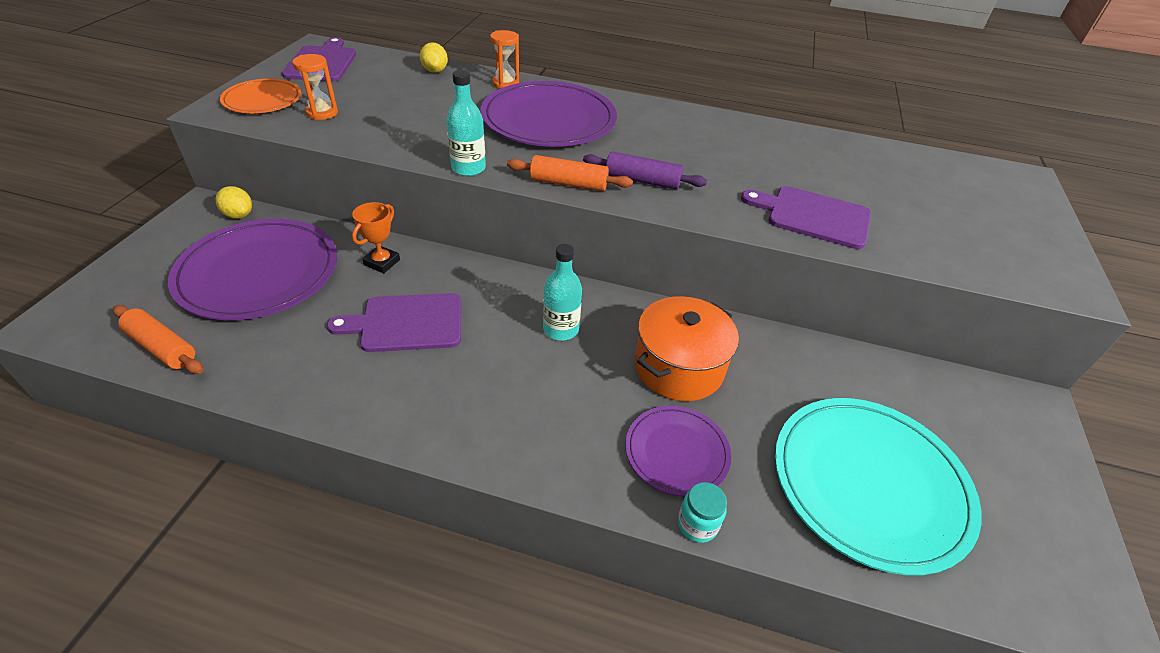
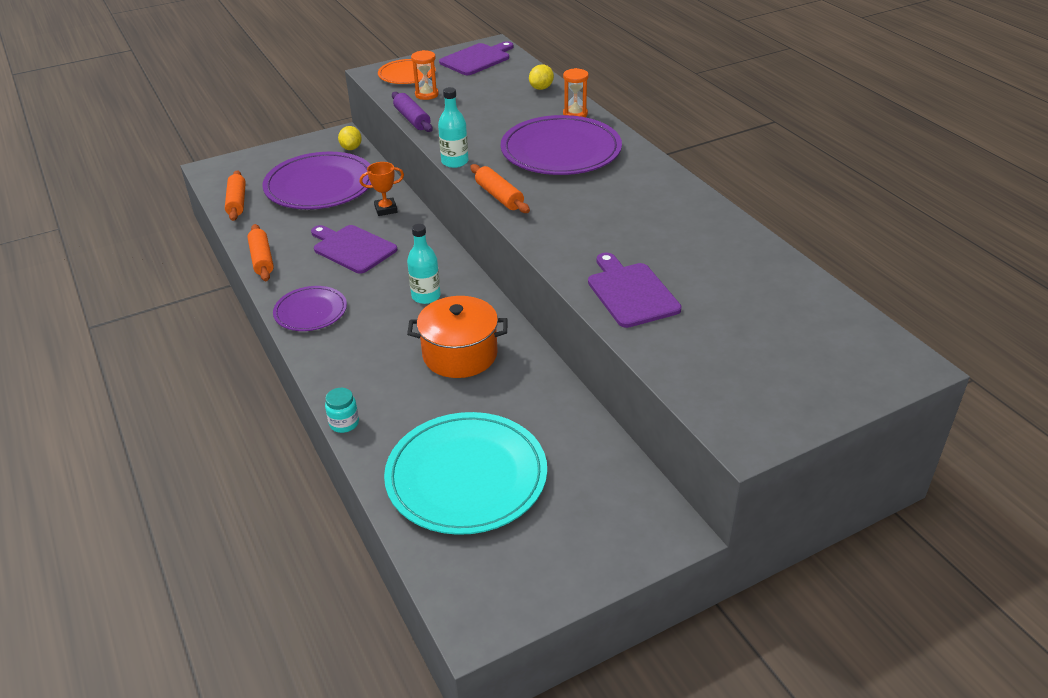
camera: 50 degrees right, 5 degrees down
purple rolling pin [583,151,707,189] -> purple rolling pin moved to [392,92,433,132]
purple plate [625,406,731,497] -> purple plate moved to [273,286,347,331]
none -> orange rolling pin [247,224,274,281]

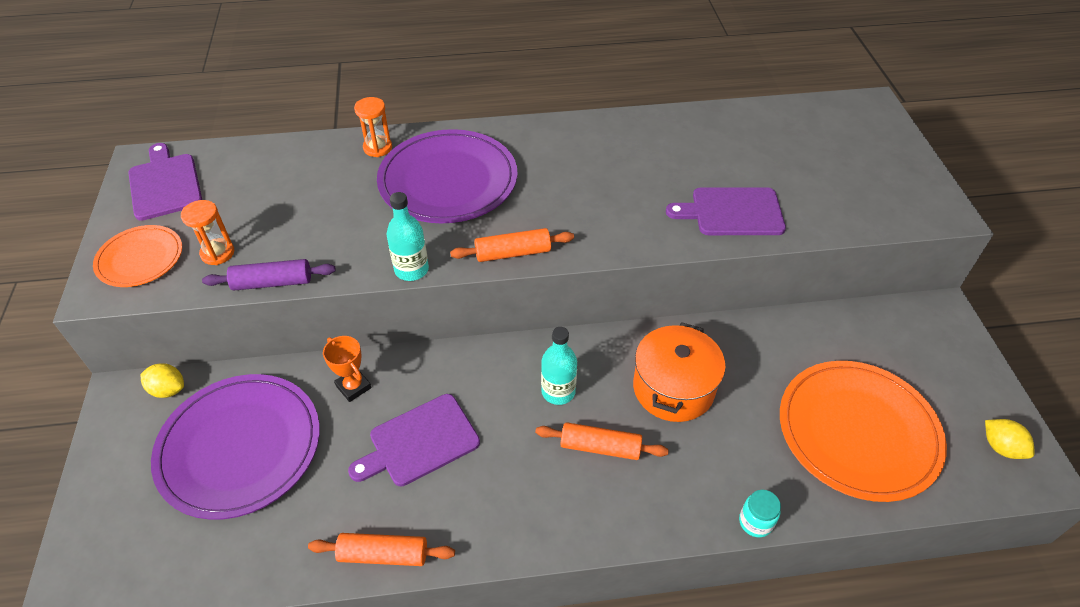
camera: 70 degrees left, 10 degrees up
orange rolling pin [225,170,246,221] -> orange rolling pin moved to [535,422,669,460]
purple plate [273,286,347,331] -> none
orange trophy [360,162,404,216] -> orange trophy turned 45 degrees counterclockwise [323,336,371,402]
turquoise plate [384,412,547,535] -> orange plate [780,361,947,502]
yellow lemon [529,64,554,90] -> yellow lemon moved to [985,419,1035,459]

